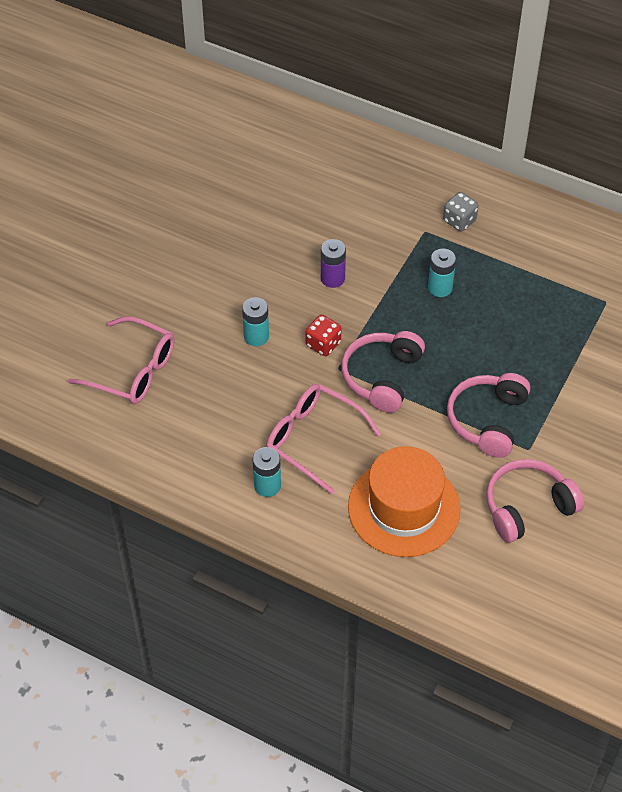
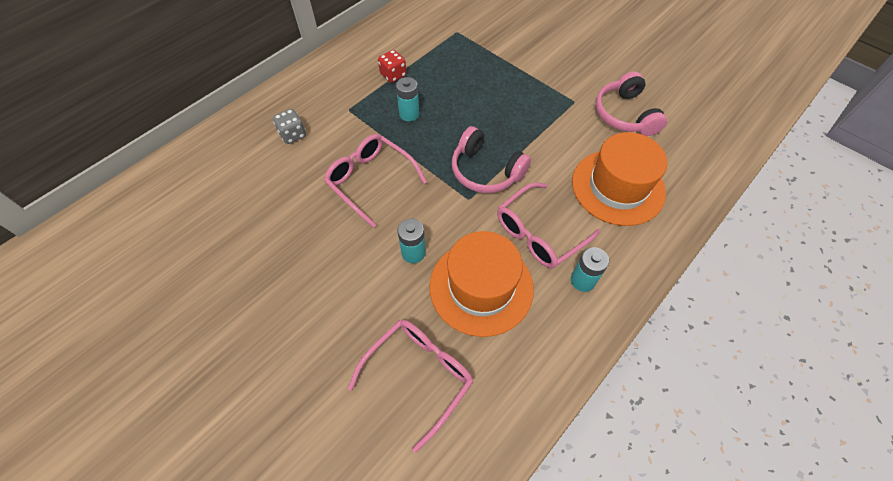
camera: 75 degrees left, 5 degrees up
red dice [306,315,341,356] -> red dice moved to [378,50,407,83]
purple battery [321,239,346,288] -> pink glasses [324,134,427,228]
grey dice [443,192,478,232] -> grey dice moved to [273,109,306,144]
pink headphones [447,373,531,458] -> none
none -> orange hat [430,231,534,337]

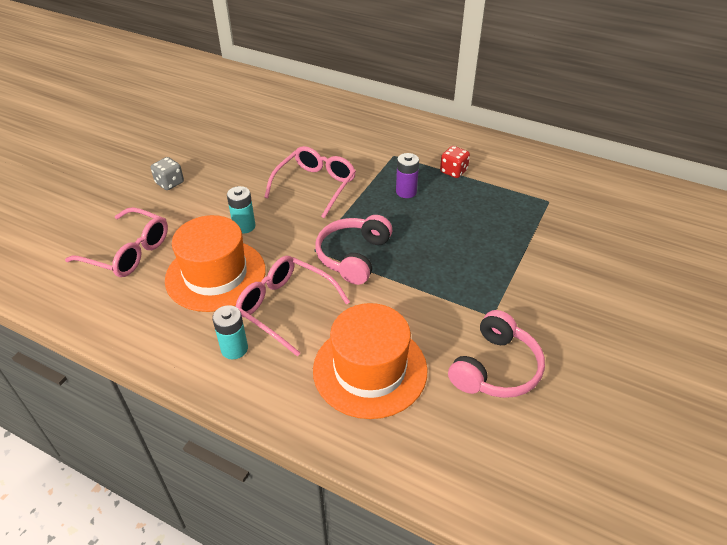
camera: 75 degrees right, 15 degrees down
grey dice [273,109,306,144] -> grey dice moved to [151,157,184,190]
turquoise battery [396,77,420,121] -> purple battery [396,153,419,198]
pink headphones [596,71,667,136] -> pink headphones turned 150 degrees clockwise [448,310,545,398]

